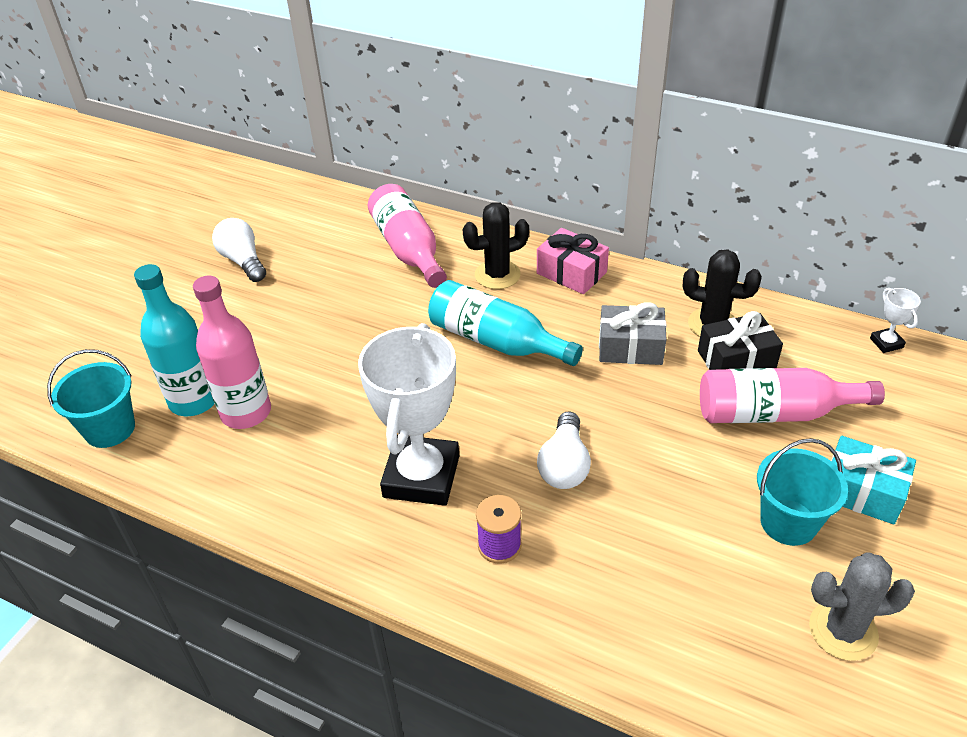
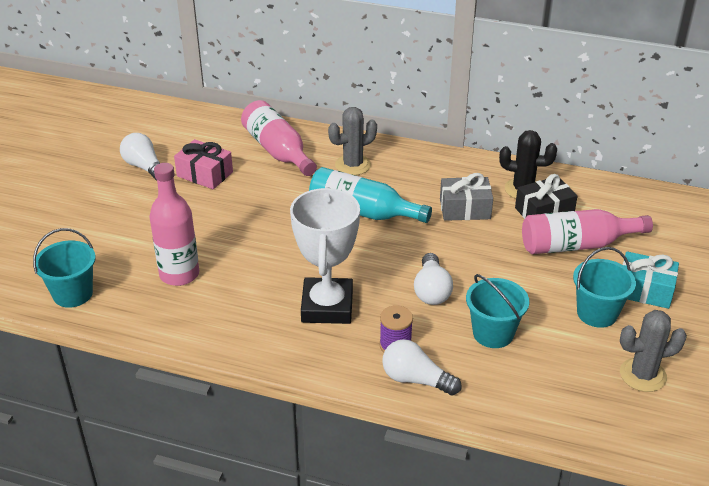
camera: 10 degrees left, 5 degrees down
turquoise bottle [134,264,214,416] -> none
black cactus [463,202,529,289] -> grey cactus [328,107,377,175]
pink gift [537,228,609,294] -> pink gift moved to [174,139,233,189]
white trophy [870,288,921,353] -> none
none -> white light bulb [382,339,462,396]
none -> turquoise bucket [466,274,529,348]

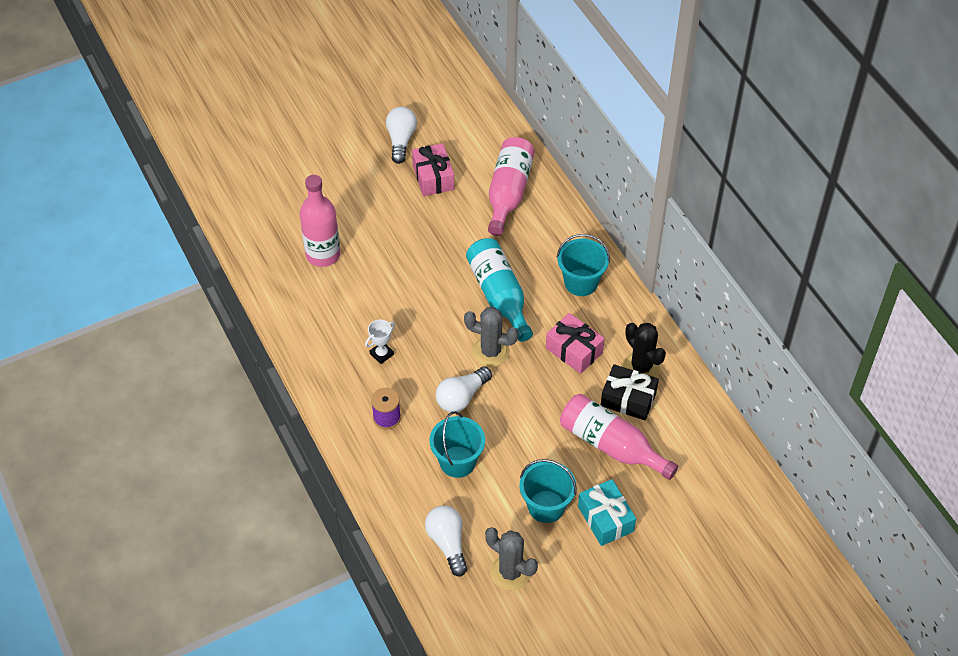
camera: 45 degrees right, 15 degrees up
turquoise bucket [33,228,96,308] -> turquoise bucket moved to [557,234,610,296]
white trophy [290,187,360,324] -> white trophy [365,320,395,364], size x0.40
grey cactus [328,107,377,175] -> grey cactus moved to [464,307,519,367]
white light bulb [382,339,462,396] -> white light bulb moved to [425,506,468,576]
grey gift [440,173,493,221] -> pink gift [546,313,605,374]

